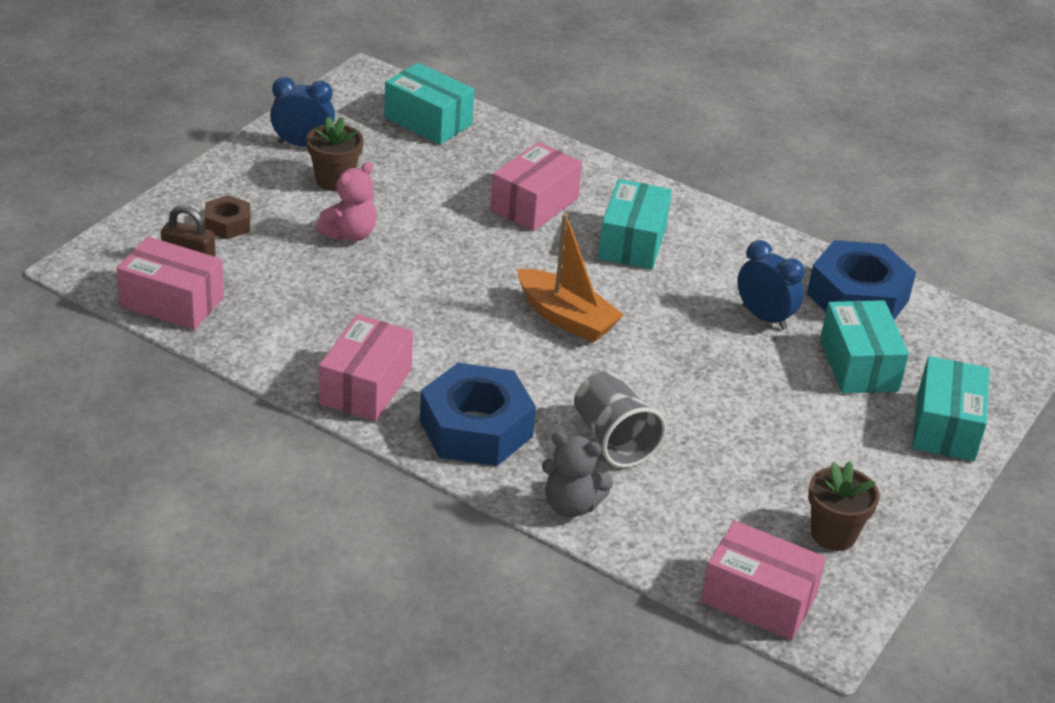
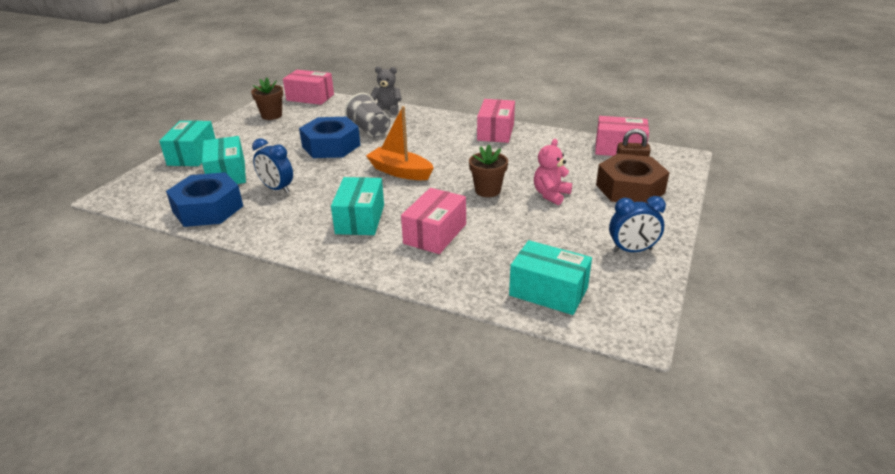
camera: 175 degrees right, 5 degrees down
brown nut [204,195,250,239] -> brown nut [596,153,670,203], size x2.00
brown flower pot [307,117,363,191] -> brown flower pot moved to [469,145,508,197]
blue nut [420,363,536,466] -> blue nut moved to [299,117,360,158]

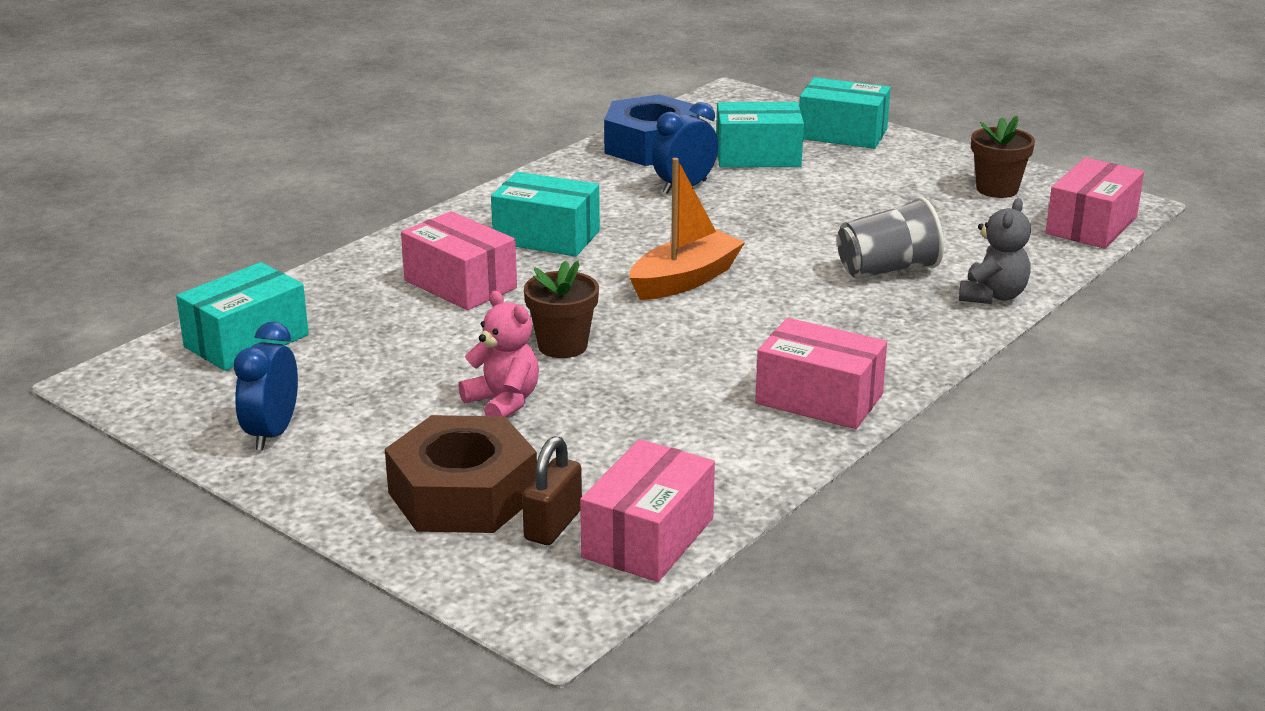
camera: 105 degrees right, 5 degrees down
blue nut [299,117,360,158] -> none

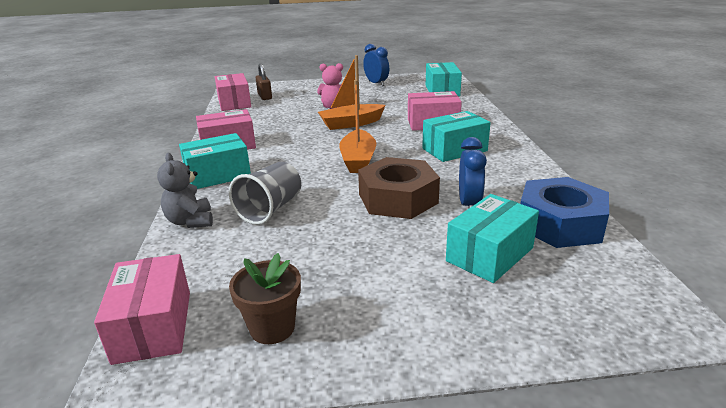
camera: 135 degrees right, 0 degrees up
brown nut [385,415,537,533] -> brown nut moved to [358,157,440,219]
brown flower pot [524,261,599,358] -> orange boat [318,55,386,130]
turquoise box [799,77,891,149] -> turquoise box moved to [179,133,251,189]

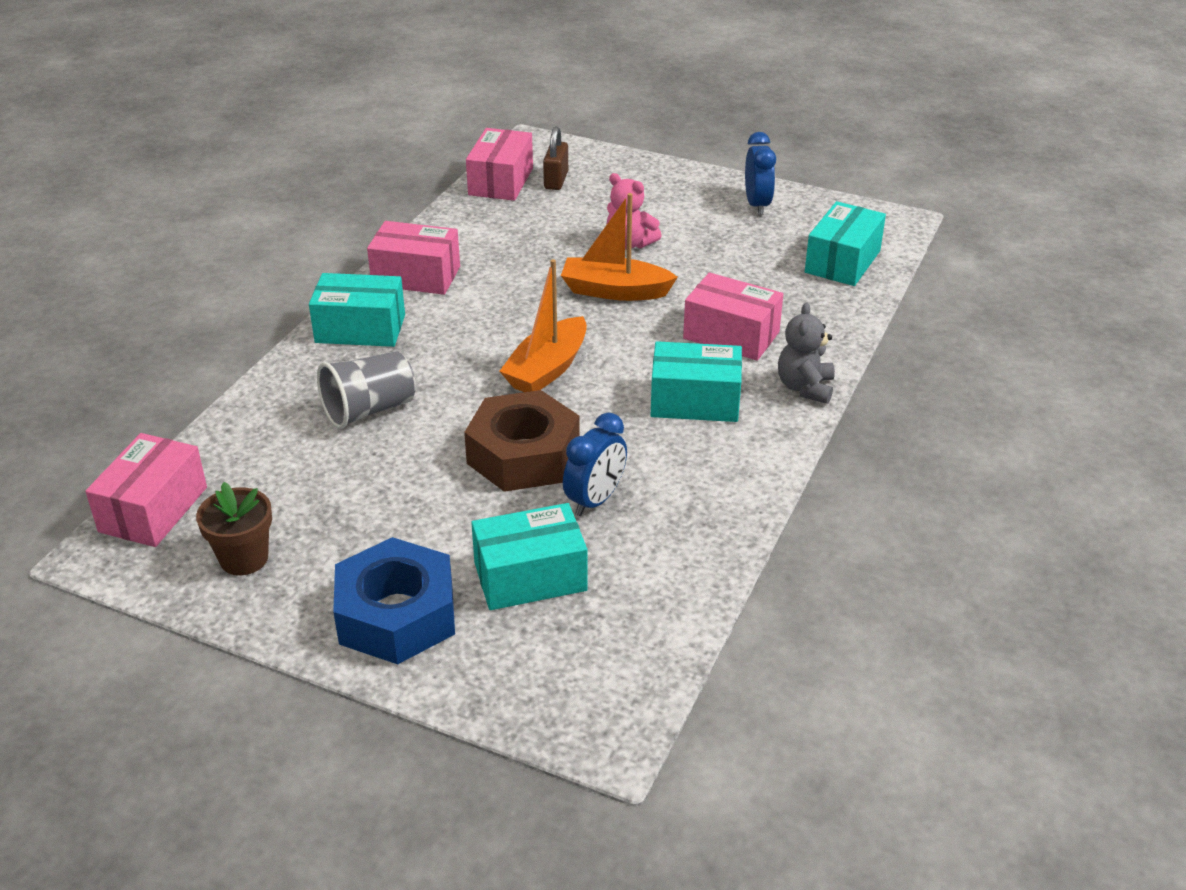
camera: 30 degrees right, 10 degrees up
grey teddy bear [157,153,213,228] -> grey teddy bear moved to [778,302,835,404]
blue nut [520,177,609,248] -> blue nut moved to [333,537,455,664]

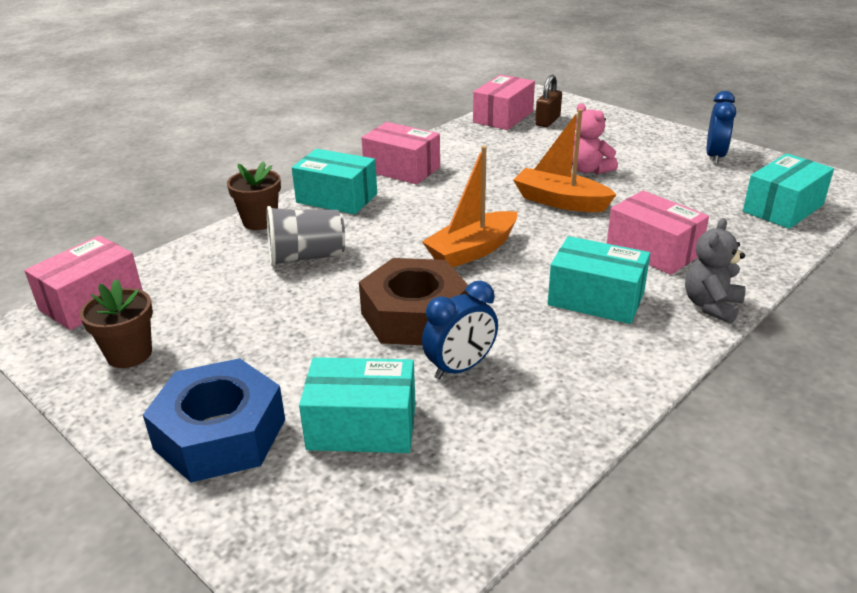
camera: 20 degrees right, 5 degrees down
none -> brown flower pot [227,161,281,230]

